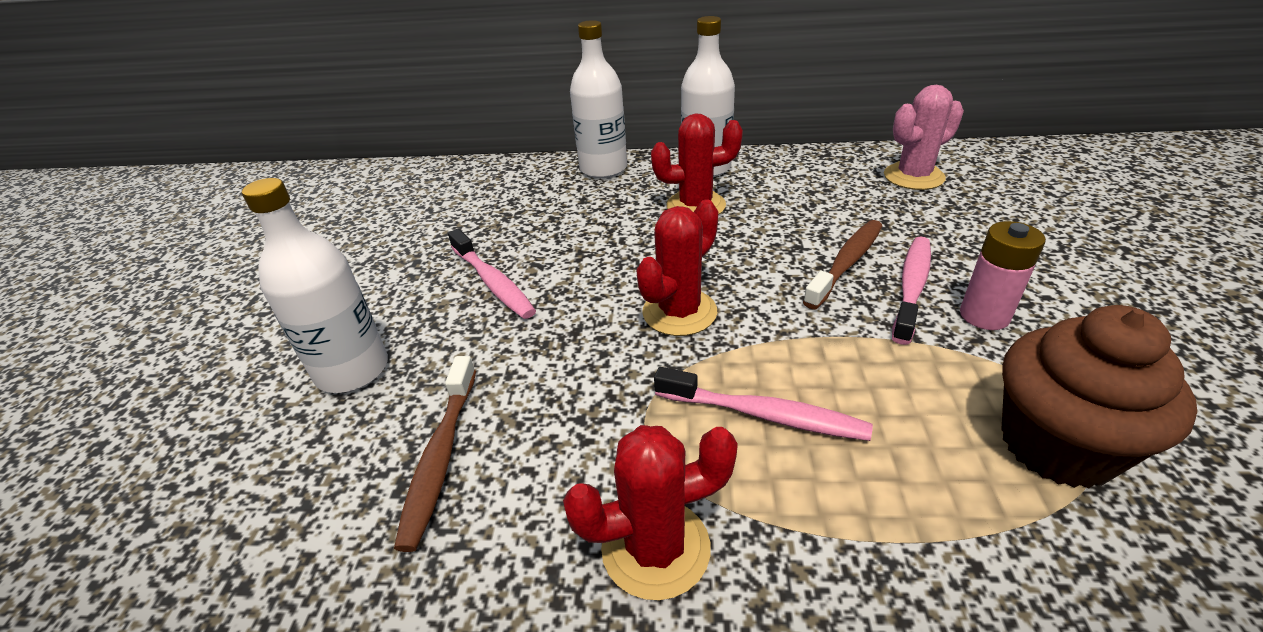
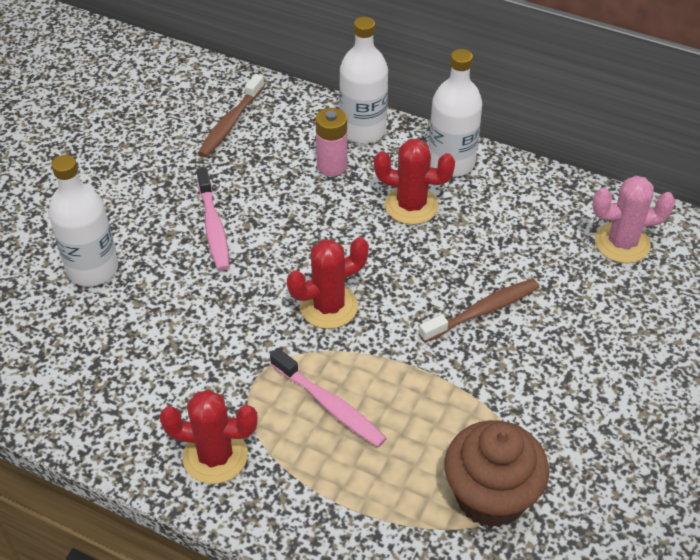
camera: 20 degrees right, 10 degrees up
brown toothbrush [394,356,476,552] -> brown toothbrush moved to [198,74,264,157]
pink toothbrush [892,236,931,345] -> none
pink battery [960,221,1046,330] -> pink battery moved to [315,108,347,176]

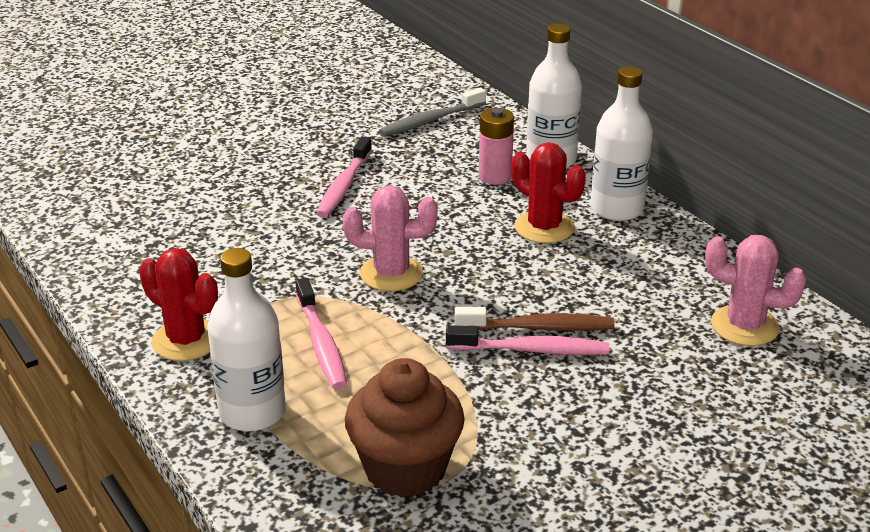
camera: 30 degrees right, 15 degrees down
white bottle [49,155,118,286] -> white bottle moved to [207,248,286,431]
brown toothbrush [198,74,264,157] -> grey toothbrush [379,87,486,137]
red cactus [287,237,369,329] -> pink cactus [343,185,438,291]
none -> pink toothbrush [446,325,609,355]

